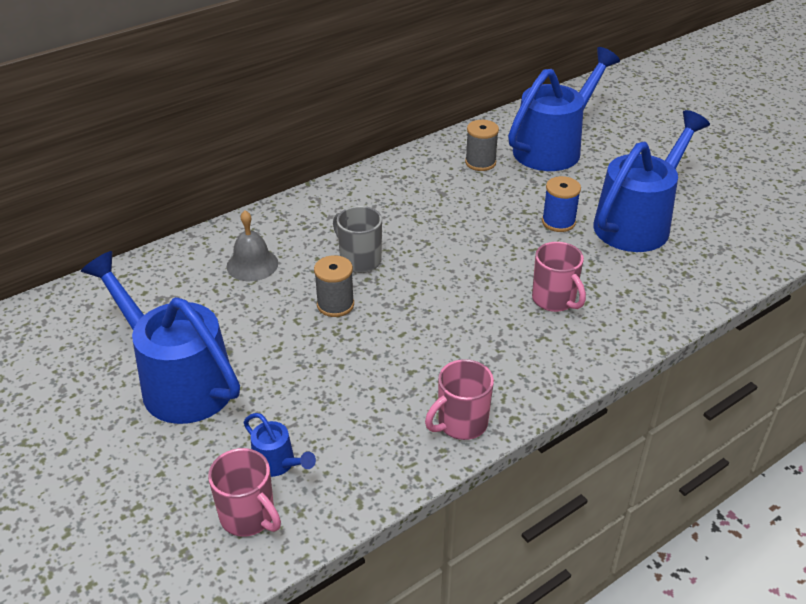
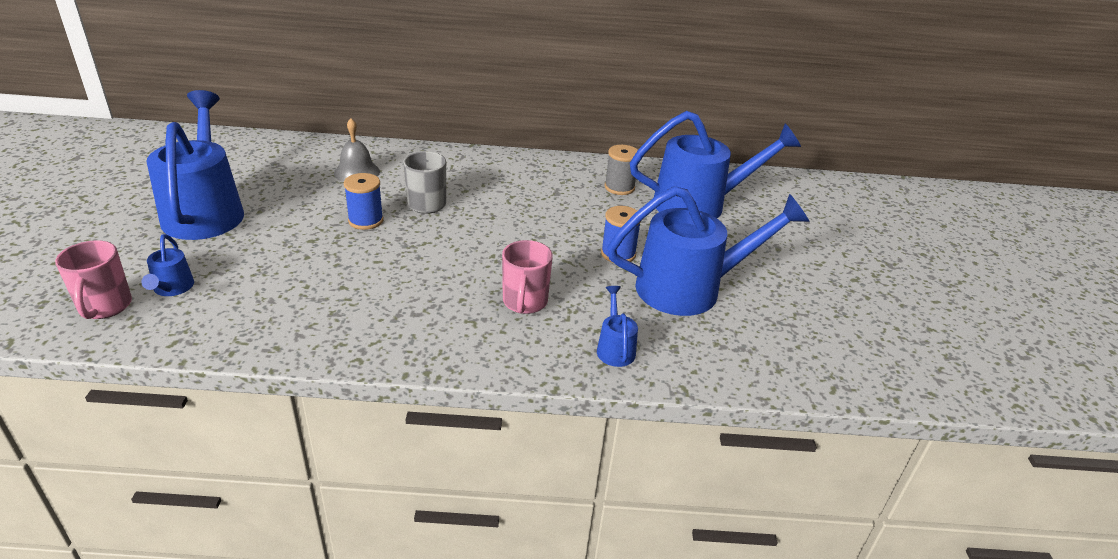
camera: 35 degrees right, 5 degrees down
grey spool [314,255,354,317] -> blue spool [344,173,384,230]
pink mug [425,359,494,440] -> none
none -> blue watering can [597,286,638,367]

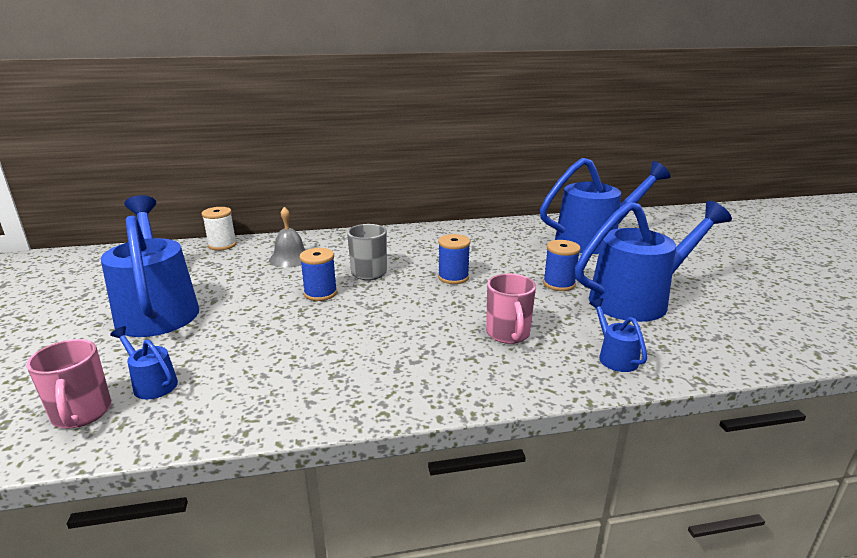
camera: 10 degrees left, 10 degrees down
blue watering can [141,234,194,296] -> blue watering can turned 150 degrees clockwise [110,326,178,399]
grey spool [605,145,638,195] -> none
none -> white spool [202,207,237,251]
none -> blue spool [438,234,470,284]

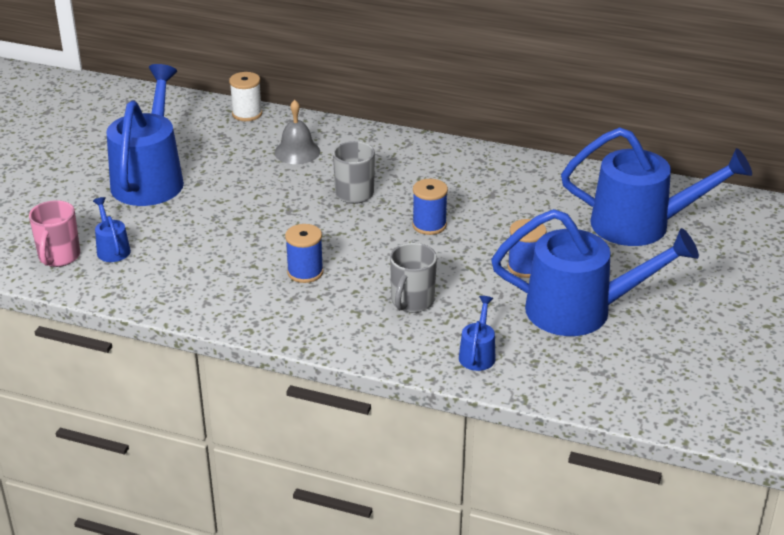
camera: 30 degrees right, 10 degrees up
blue spool [300,248,337,301] -> blue spool moved to [285,224,323,283]
pink mug [486,274,536,344] -> grey mug [390,243,437,313]

